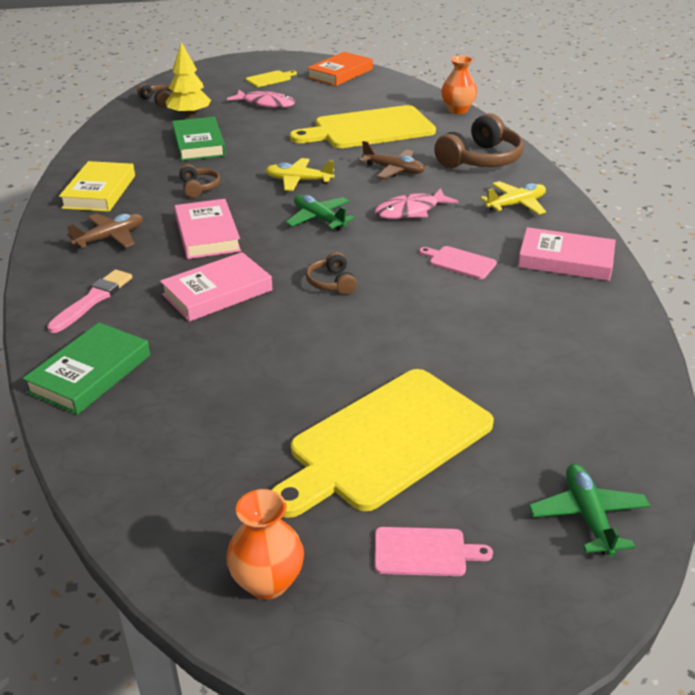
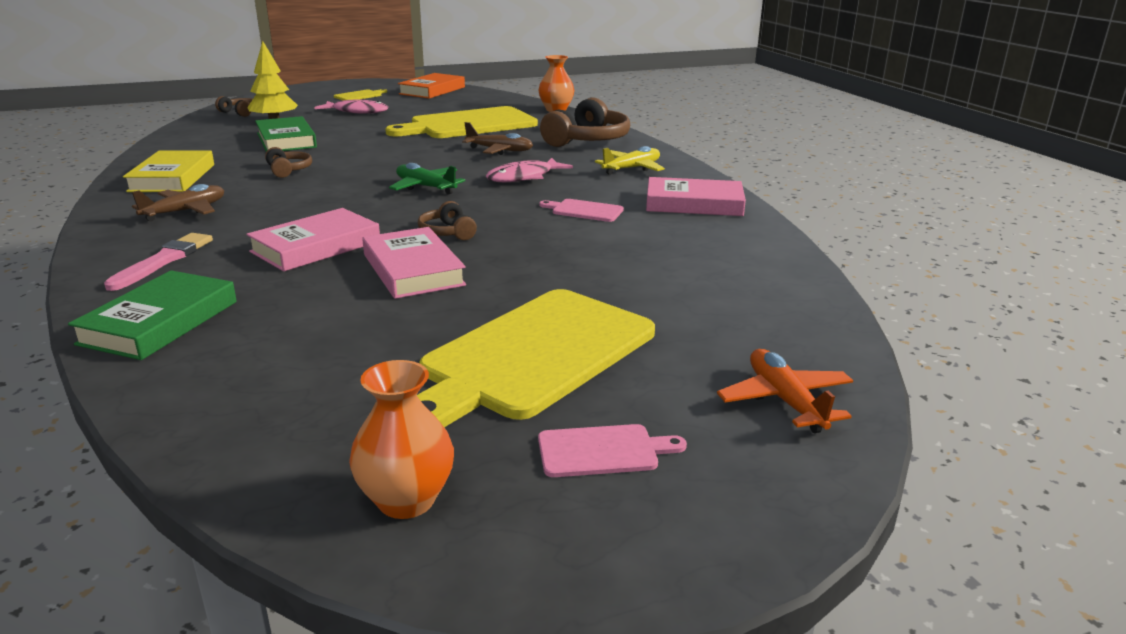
camera: 10 degrees left, 10 degrees down
pink book [174,199,241,259] -> pink book moved to [362,227,466,299]
yellow plane [265,158,335,191] -> none
green plane [529,464,650,557] -> orange plane [717,349,853,433]

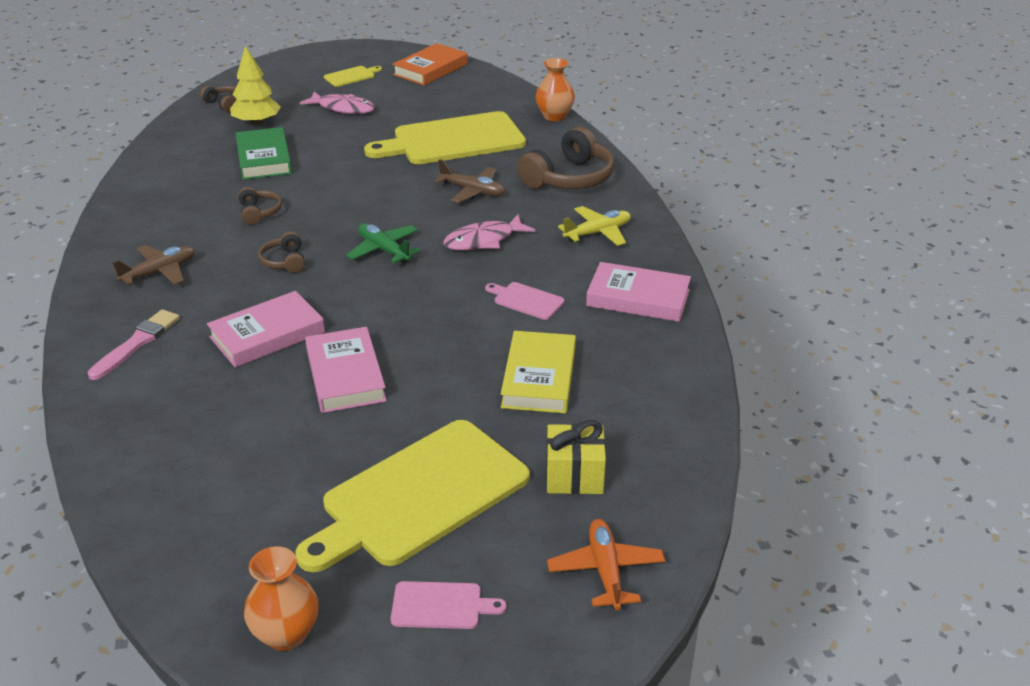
camera: 10 degrees right, 10 degrees up
green book [68,270,237,360] -> none
yellow book [123,150,214,192] -> yellow book moved to [501,331,576,413]
brown headphones [418,201,477,240] -> brown headphones moved to [258,231,305,273]
none -> yellow gift [546,420,606,494]

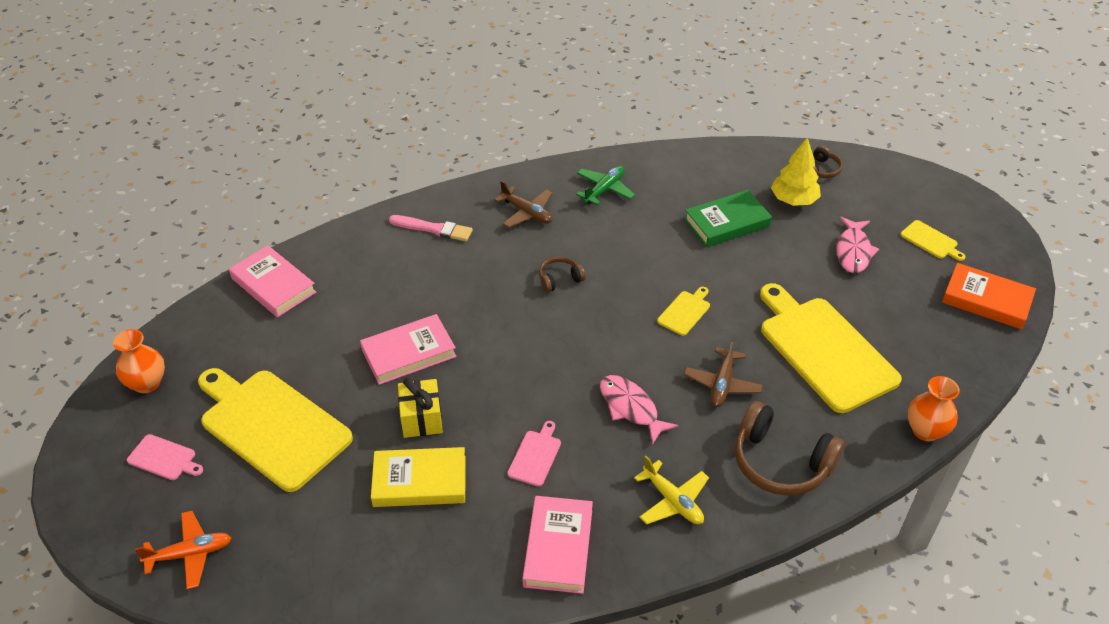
camera: 80 degrees right, 10 degrees up
pink book [207,291,325,367] -> pink book moved to [229,246,316,318]
brown headphones [238,187,282,225] -> none
green plane [346,223,420,264] -> green plane moved to [576,166,635,205]
pink cutting board [391,581,507,629] -> pink cutting board turned 60 degrees counterclockwise [127,434,203,480]
yellow gift [546,420,606,494] -> yellow gift moved to [398,378,443,438]
none -> yellow cutting board [657,287,710,336]

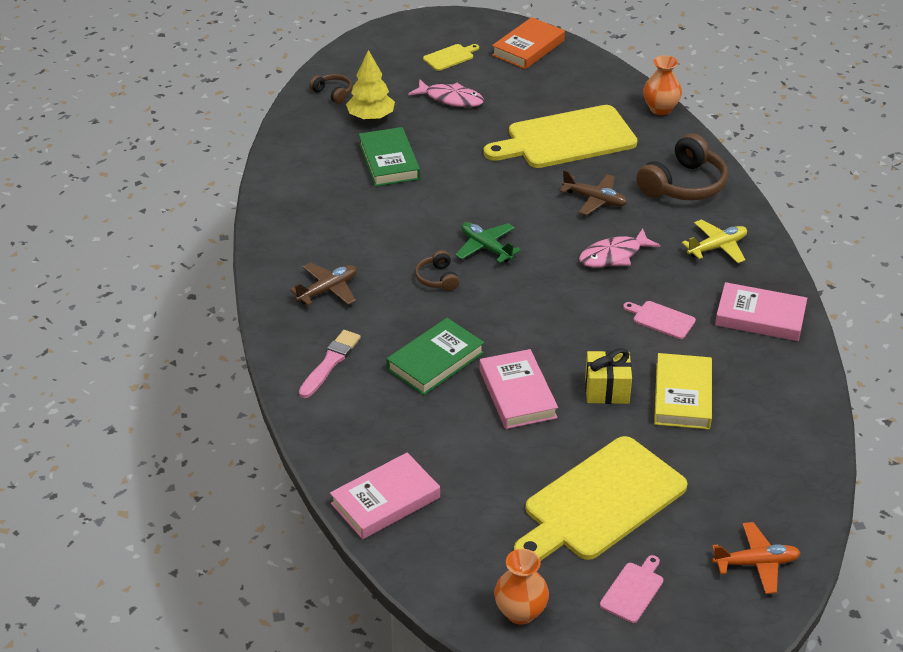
camera: 80 degrees left, 5 degrees down
orange plane [135,511,231,589] -> orange plane turned 90 degrees clockwise [712,522,801,594]
green plane [576,166,635,205] -> green plane moved to [455,222,521,263]
yellow cutting board [657,287,710,336] -> none
none -> green book [386,318,484,395]

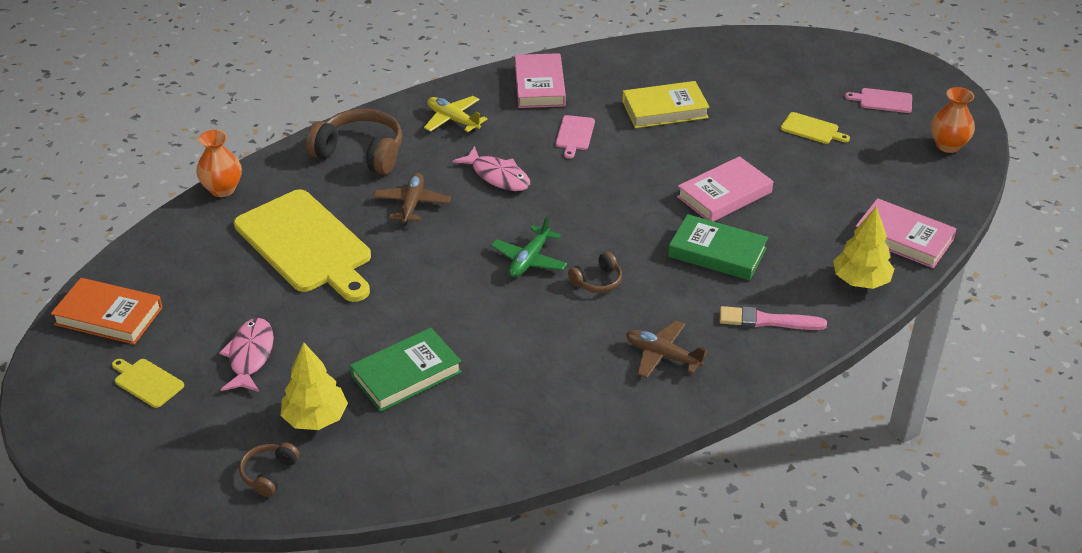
camera: 110 degrees left, 0 degrees up
yellow cutting board [514,436,688,561] -> yellow cutting board [780,112,850,144], size x0.42
yellow gift [585,348,632,404] -> none
orange plane [712,522,801,594] -> none
none -> yellow tree [833,206,894,289]

